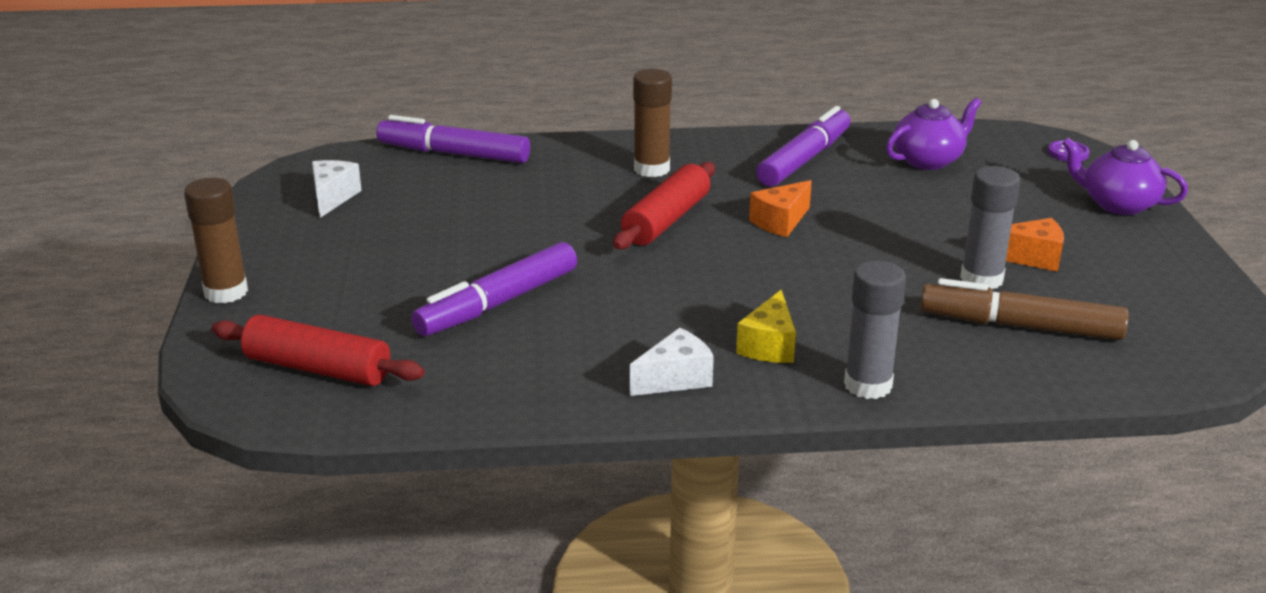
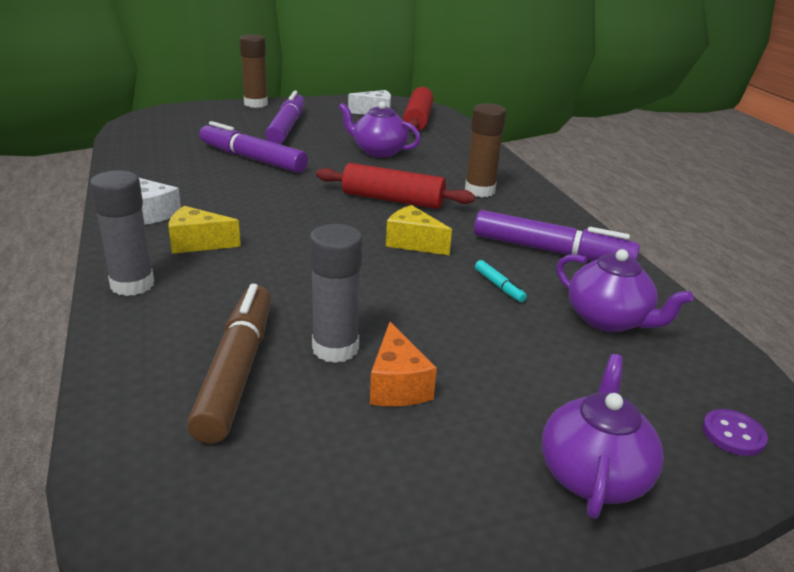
camera: 75 degrees right, 0 degrees up
red rolling pin [211,314,424,386] -> red rolling pin moved to [403,87,434,131]
purple marker [377,115,530,163] -> purple marker moved to [265,91,304,144]
orange cheese [749,180,812,237] -> yellow cheese [386,205,452,255]
none -> purple teapot [339,101,421,158]
none -> turquoise marker [475,260,527,302]

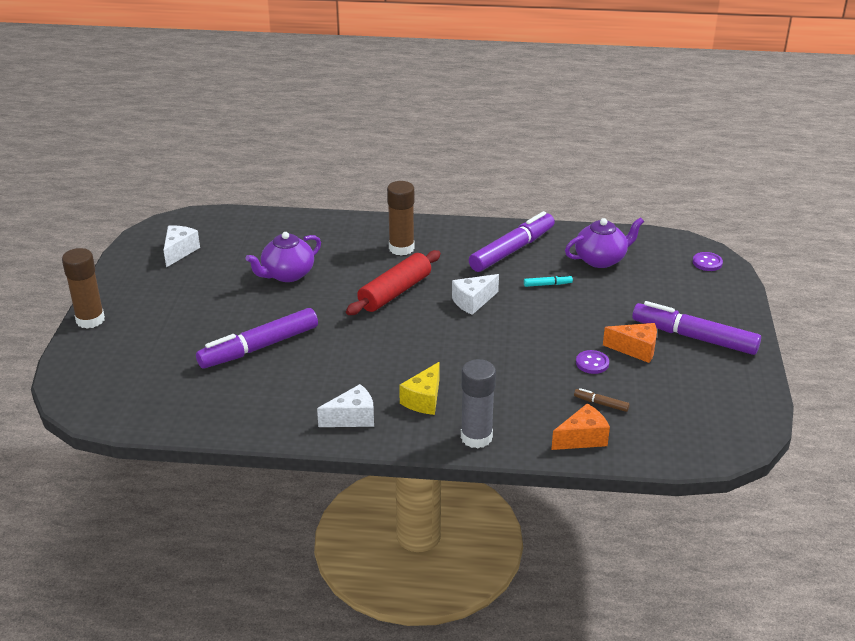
camera: 65 degrees left, 5 degrees up
brown marker [187,284,271,444] -> brown marker [574,388,630,412], size x0.41
purple marker [265,91,304,144] -> purple marker moved to [632,301,761,355]
grey glue stick [310,224,362,363] -> purple button [576,350,609,374]
yellow cheese [386,205,452,255] -> white cheese [452,274,499,315]
red rolling pin [403,87,434,131] -> none
purple teapot [542,354,664,519] -> none
none -> orange cheese [551,403,610,450]

